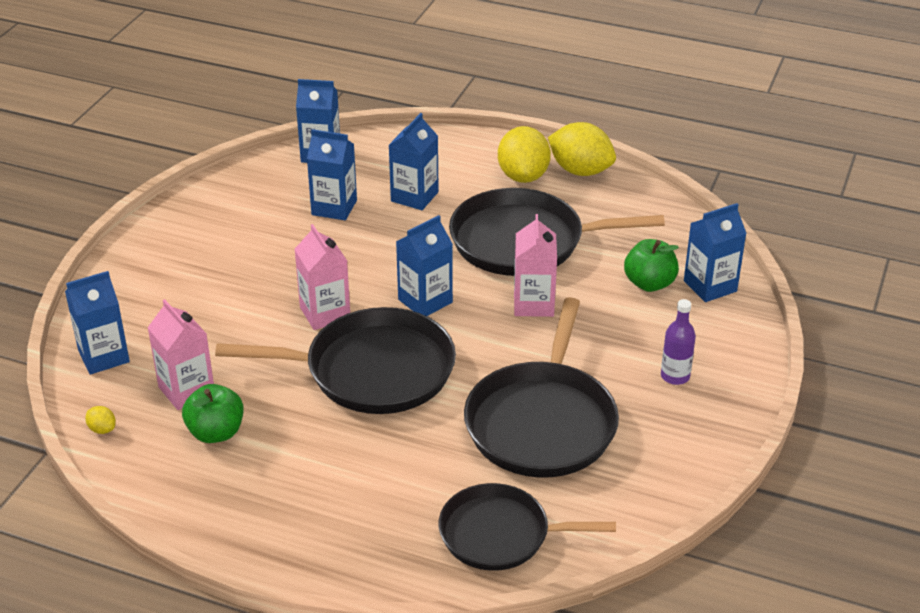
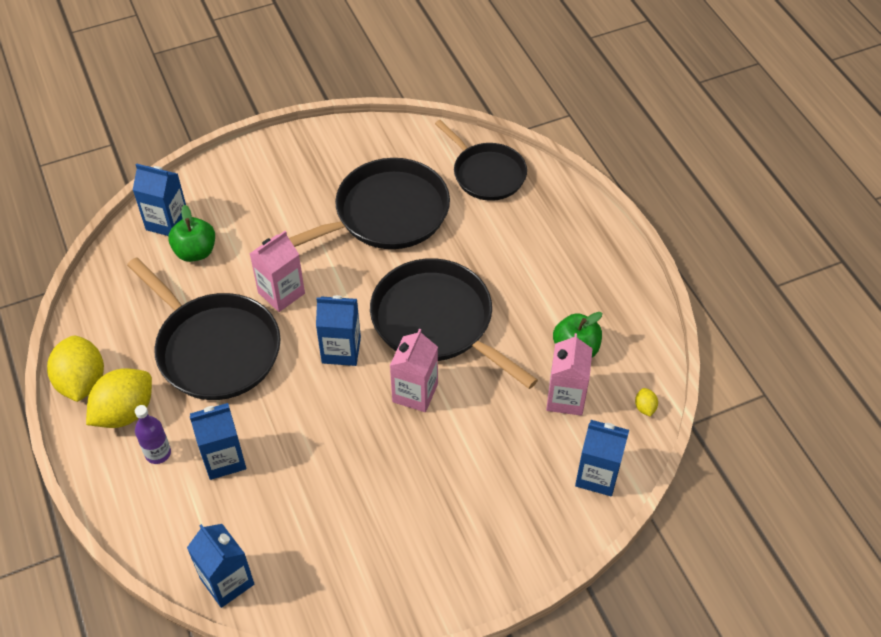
camera: 135 degrees left, 15 degrees up
blue carton [307,129,357,220] -> none
purple bottle [661,299,696,385] -> purple bottle moved to [135,405,171,464]

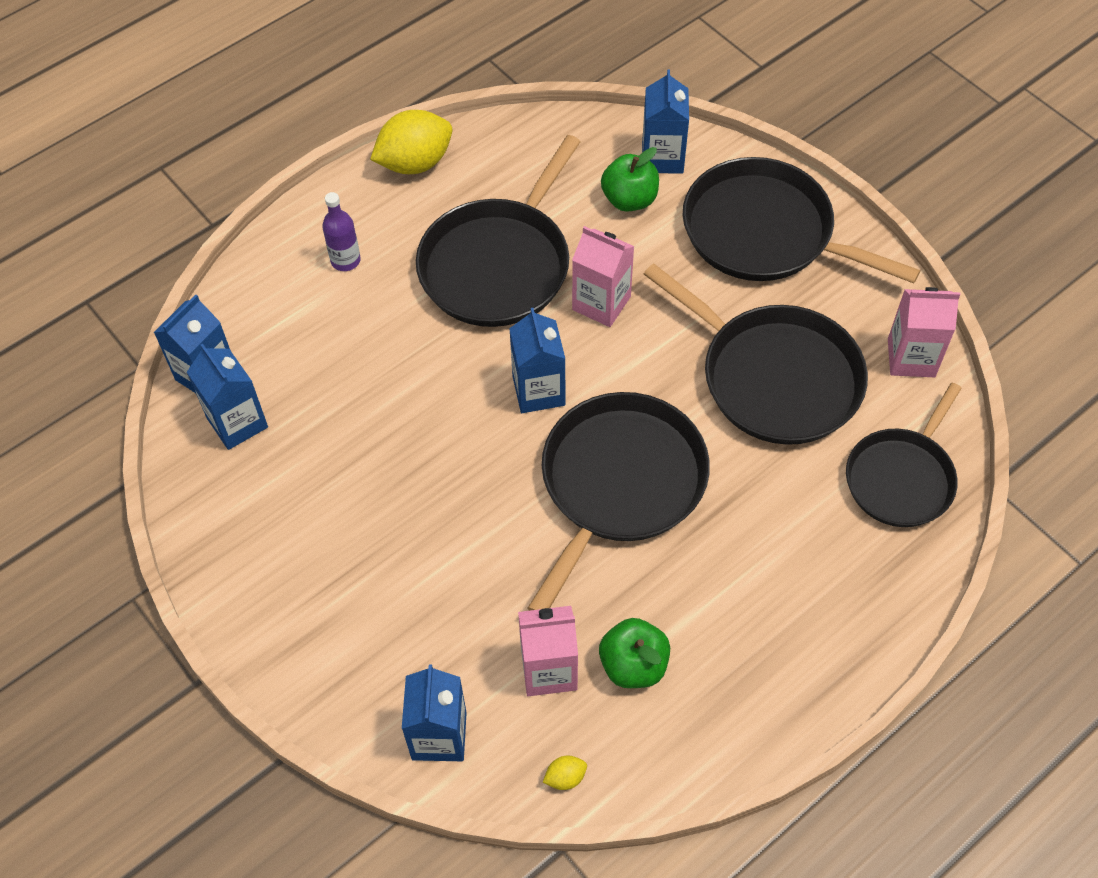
camera: 75 degrees right, 5 degrees up
yellow lemon [86,368,152,428] -> none
blue carton [190,403,246,480] -> blue carton moved to [187,344,268,450]
pink carton [390,329,438,412] -> pink carton moved to [888,287,960,377]
none -> black pan [683,157,920,283]

